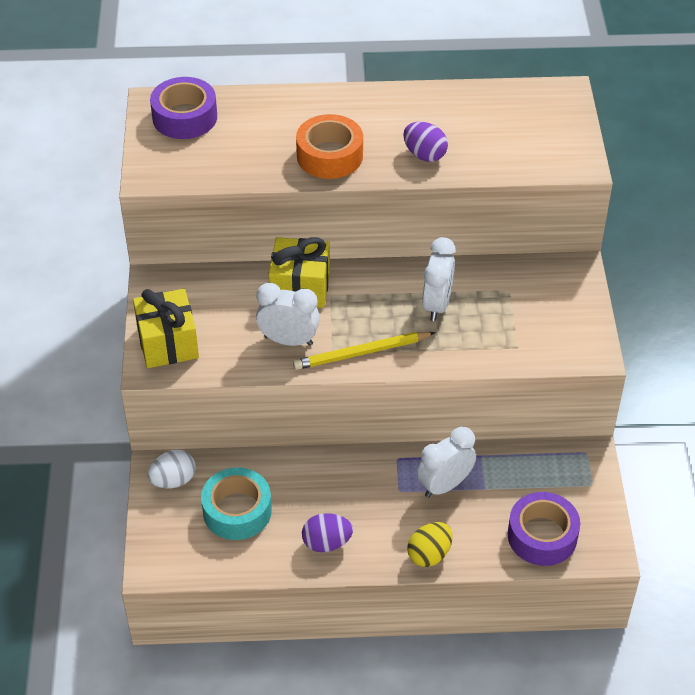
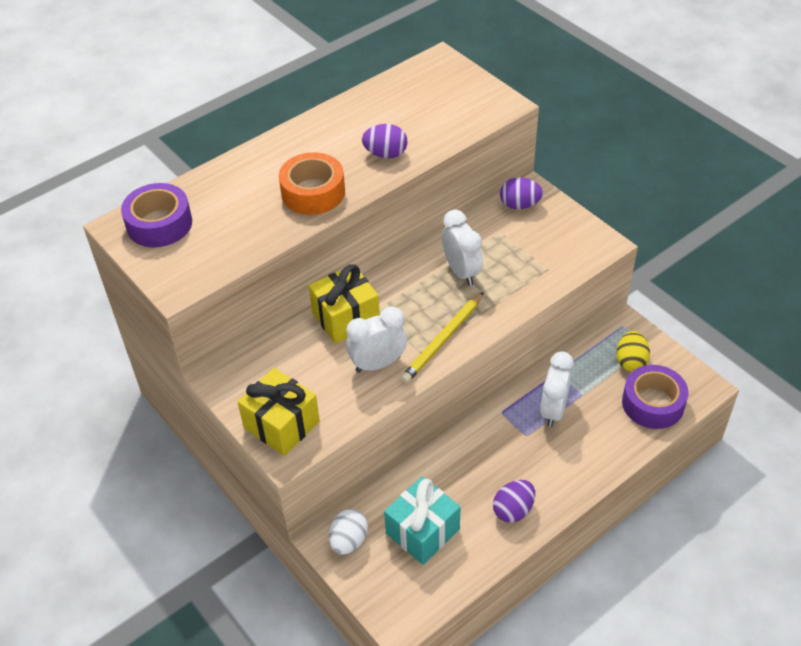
camera: 35 degrees left, 0 degrees up
turquoise tape [201,467,272,540] -> turquoise gift [384,477,460,565]
yellow egg [407,522,452,567] -> yellow egg moved to [616,331,650,372]
none -> purple egg [500,177,543,209]

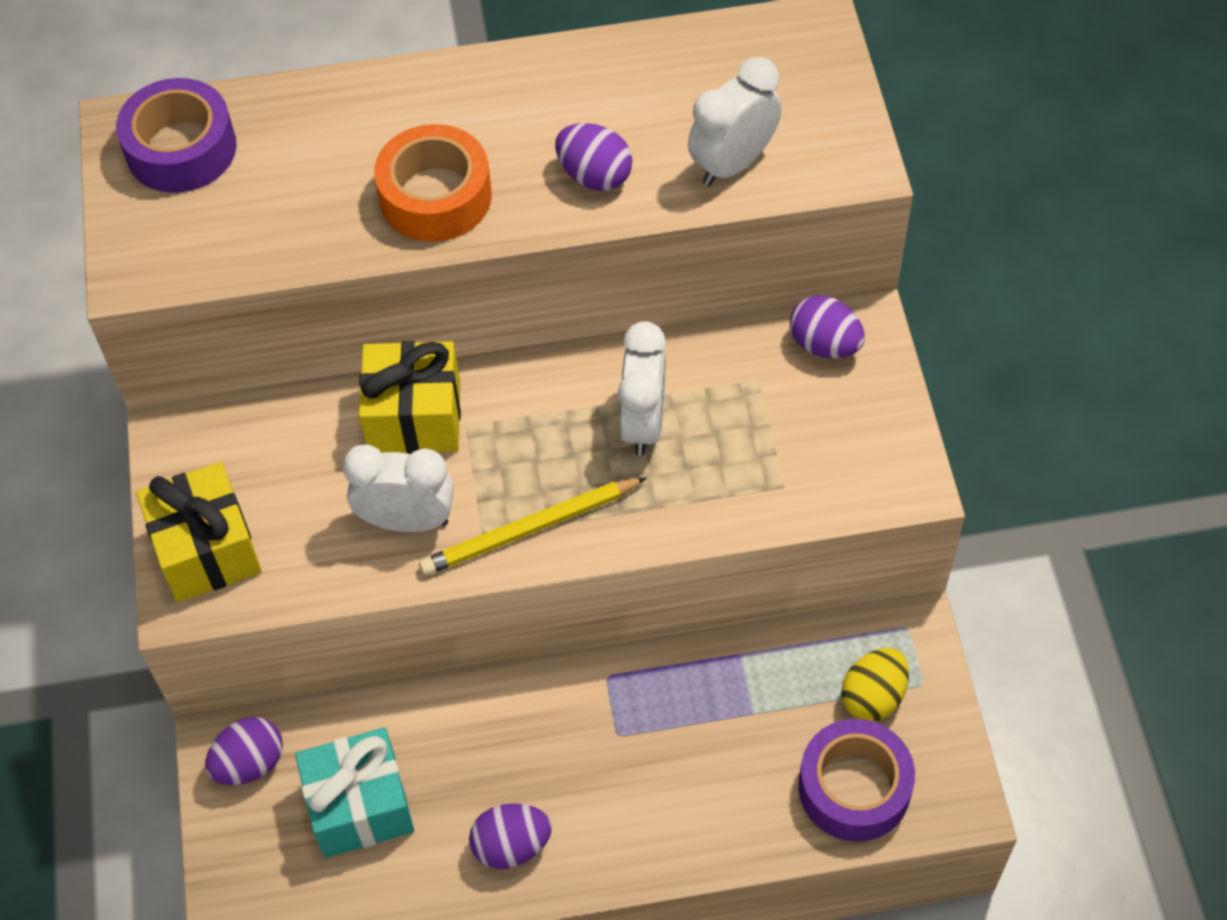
camera: 30 degrees right, 10 degrees up
white egg [329,509,368,555] -> purple egg [205,717,283,785]
white clock [540,351,574,427] -> white clock moved to [688,57,782,186]

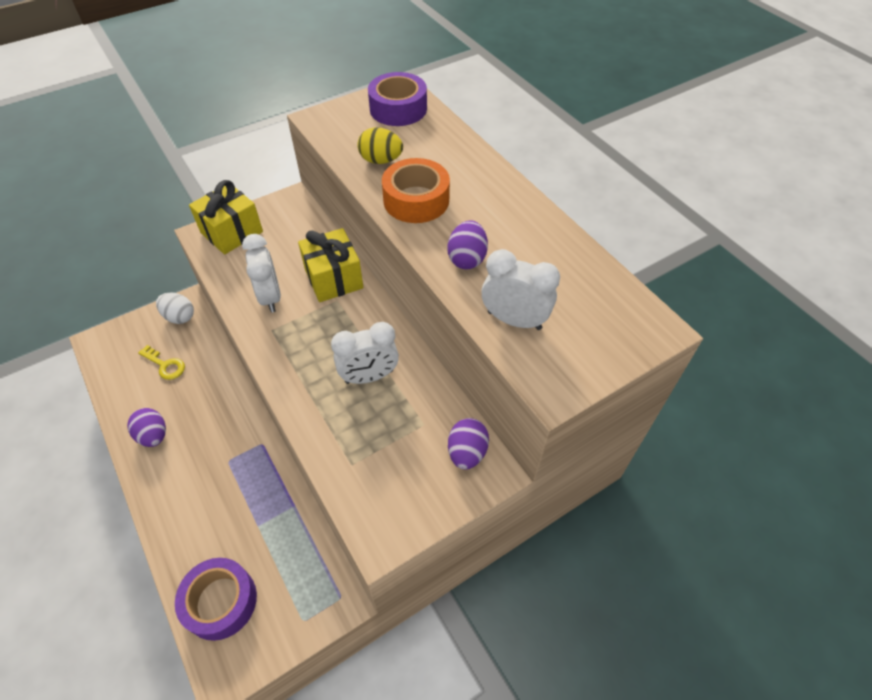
camera: 65 degrees right, 5 degrees down
purple egg [205,717,283,785] -> white egg [156,293,194,324]
turquoise gift [295,728,414,858] -> yellow key [138,345,185,380]
yellow pencil [419,477,647,576] -> none
yellow egg [841,648,909,721] -> yellow egg moved to [357,127,403,164]

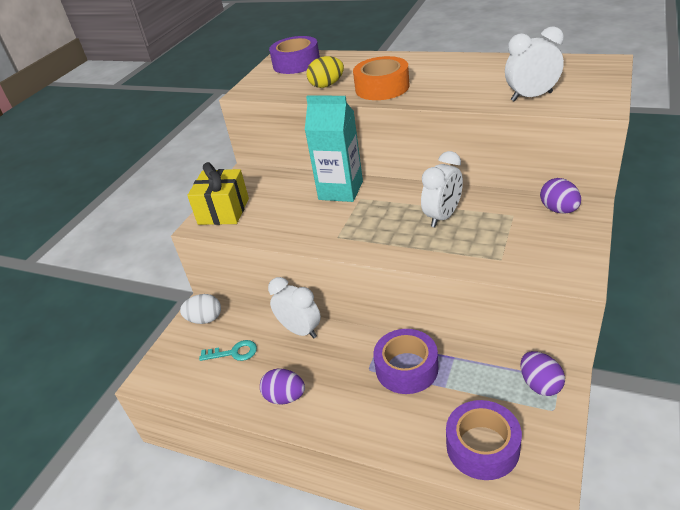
camera: 30 degrees left, 15 degrees down
yellow key [138,345,185,380] -> turquoise key [199,340,257,361]
white clock [242,234,281,313] -> white clock moved to [268,277,321,338]
yellow gift [298,228,364,302] -> turquoise carton [305,96,363,202]
purple egg [447,220,488,269] -> purple egg moved to [520,351,565,396]
none -> purple tape [373,329,438,394]

